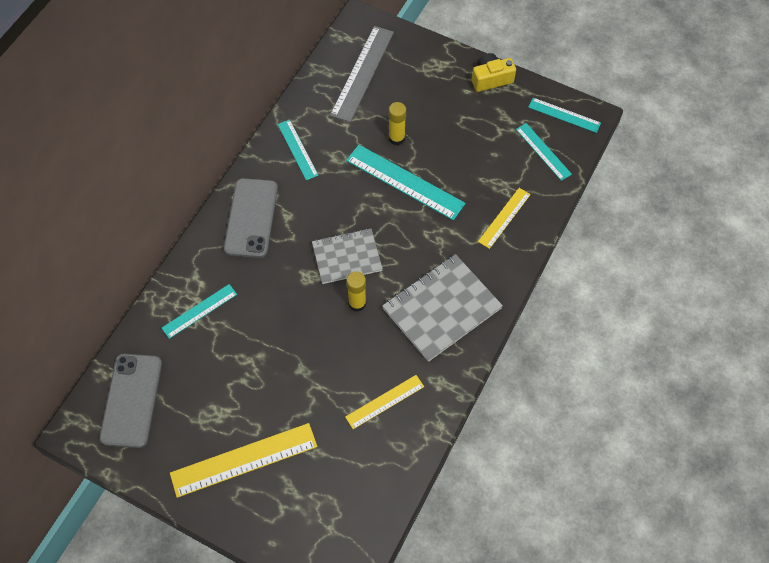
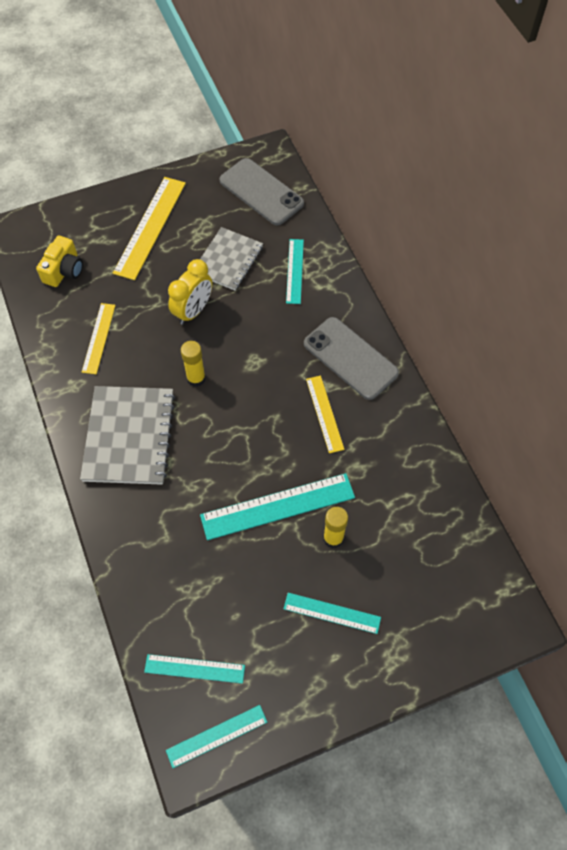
camera: 130 degrees right, 0 degrees up
turquoise ruler [278,119,319,180] -> turquoise ruler moved to [283,593,381,634]
grey notebook [312,228,383,284] -> grey notebook moved to [200,227,263,291]
grey ruler [330,26,394,122] -> none
yellow camera [472,53,516,92] -> yellow camera moved to [36,236,83,287]
yellow ruler [478,188,531,249] -> yellow ruler moved to [306,376,344,453]
none -> yellow clock [168,259,212,325]

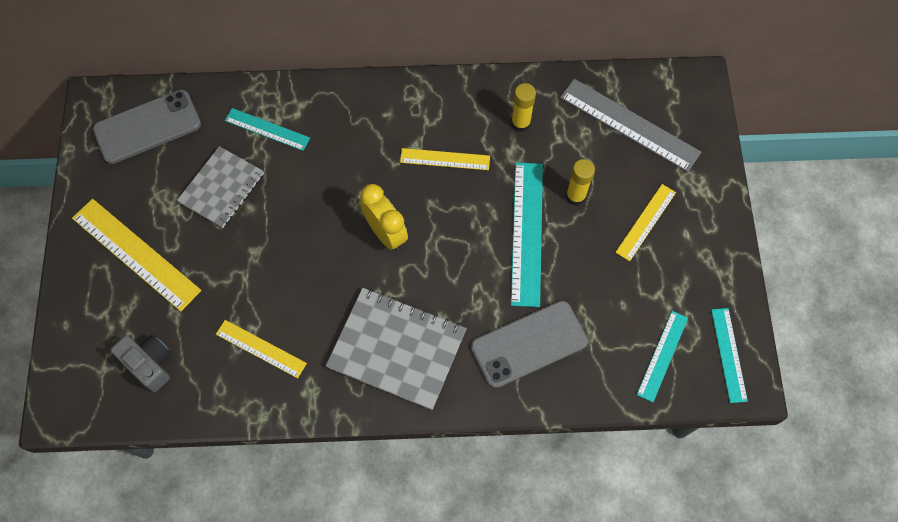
camera: 70 degrees left, 5 degrees up
yellow camera [36,236,83,287] -> grey camera [111,335,171,392]
yellow clock [168,259,212,325] -> yellow clock moved to [360,184,408,251]
yellow glue stick [181,341,206,387] -> yellow glue stick moved to [511,83,536,132]
grey notebook [200,227,263,291] -> grey notebook turned 75 degrees clockwise [177,146,264,228]
turquoise ruler [283,593,381,634] -> yellow ruler [615,184,676,261]
grey phone [304,317,399,400] -> grey phone moved to [471,301,588,388]
none -> grey ruler [560,79,701,172]

